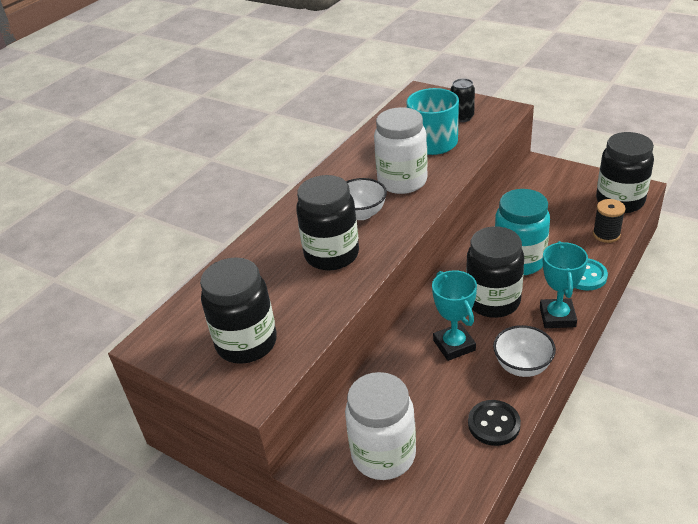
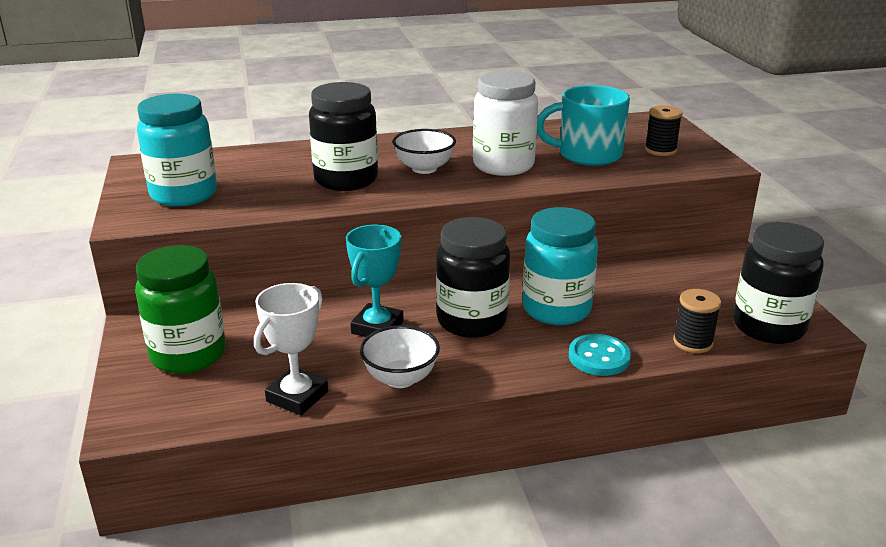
camera: 40 degrees right, 10 degrees down
black jar [200,257,277,364] -> turquoise jar [137,94,217,207]
white jar [345,372,416,480] -> green jar [135,245,226,374]
black can [451,79,475,122] -> black spool [645,105,683,156]
black button [468,400,521,446] -> white trophy [254,283,328,415]
turquoise trophy [540,241,588,328] -> none

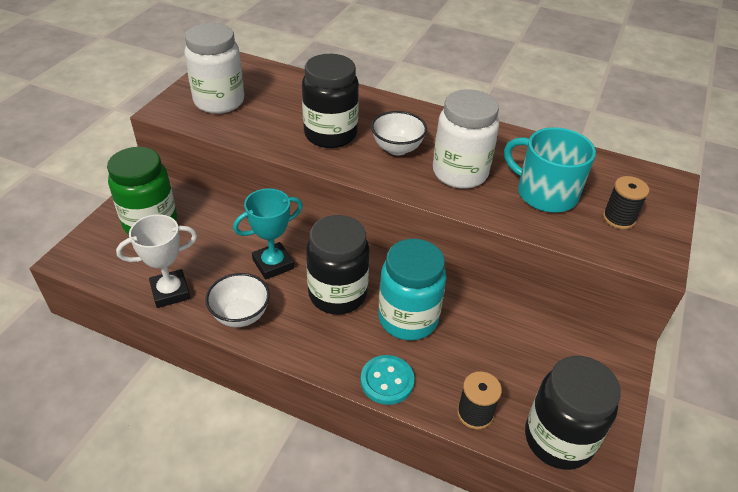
camera: 35 degrees right, 15 degrees up
turquoise jar [137,94,217,207] -> white jar [184,23,244,114]

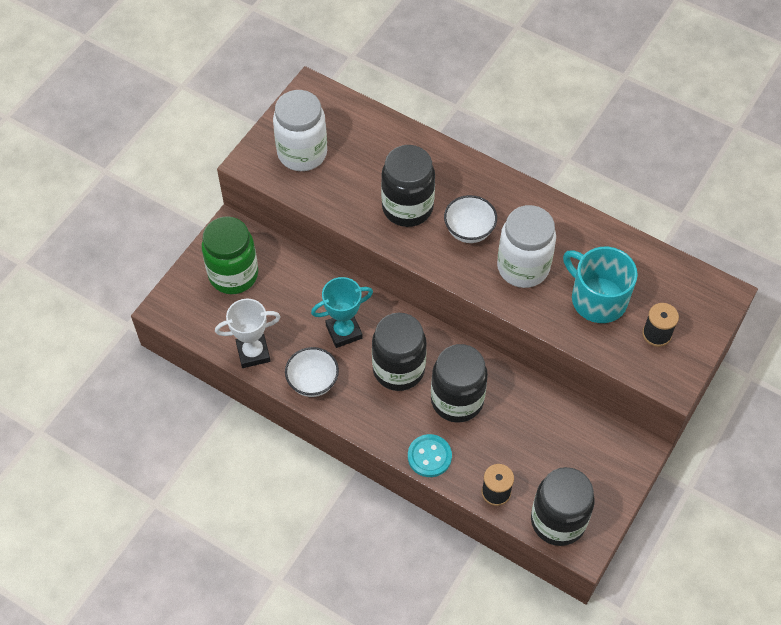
camera: 10 degrees right, 15 degrees up
turquoise jar [378,239,446,340] -> black jar [431,344,488,423]

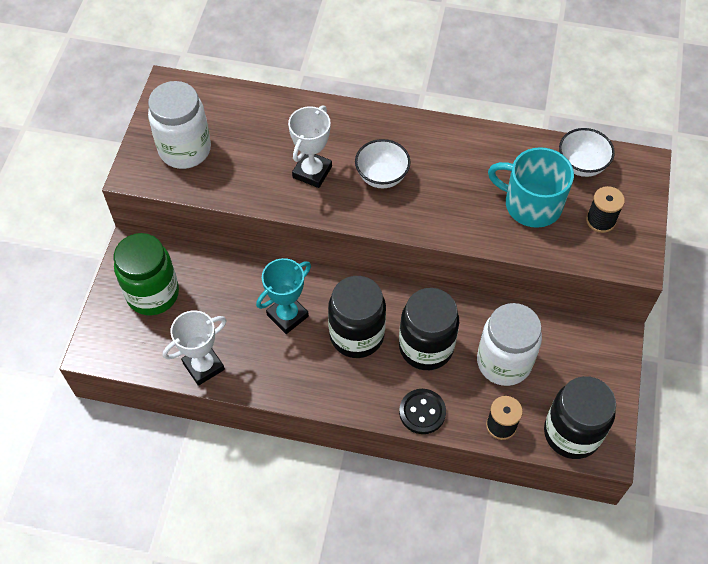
camera: 20 degrees left, 0 degrees up
white bowl [285,347,339,397] -> white bowl moved to [559,128,615,177]
black jar [381,145,435,227] -> white trophy [288,105,332,188]
turquoise button [408,434,452,477] -> black button [399,389,446,434]
white jar [497,205,556,288] -> white jar moved to [477,303,542,386]

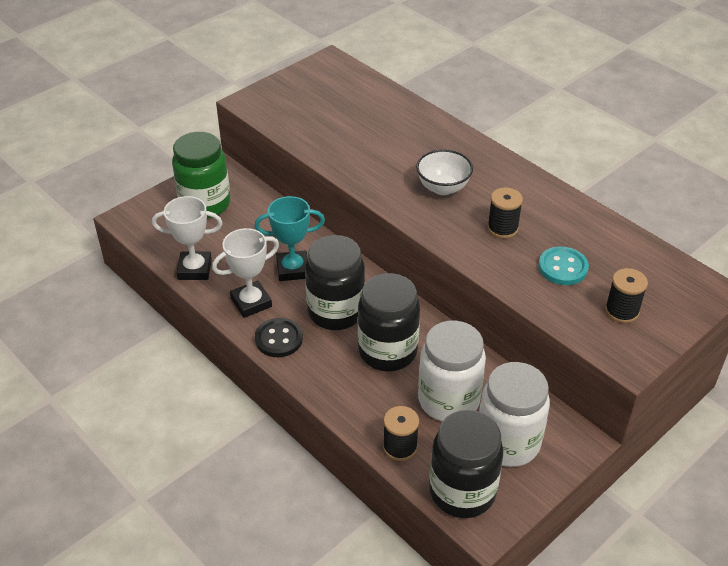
camera: 35 degrees right, 15 degrees down
white jar [148,81,211,169] -> white jar moved to [479,362,550,467]
white trophy [288,105,332,188] -> white trophy moved to [212,228,279,318]
black button [399,389,446,434] -> black button moved to [255,318,303,357]
turquoise mug [488,147,574,228] -> turquoise button [538,246,589,285]
white bowl [559,128,615,177] -> none
none -> black spool [487,187,523,239]

